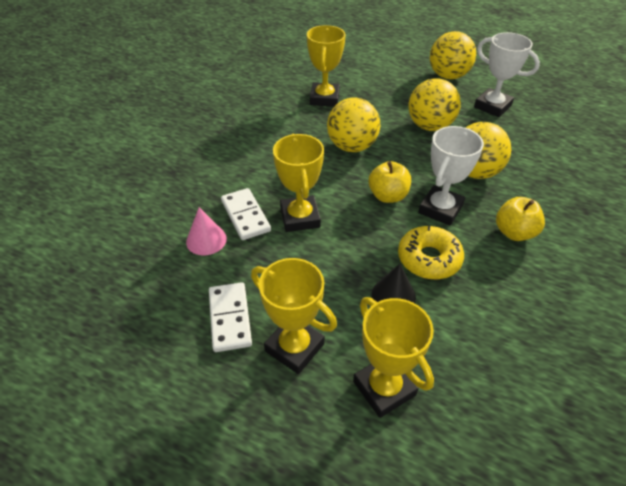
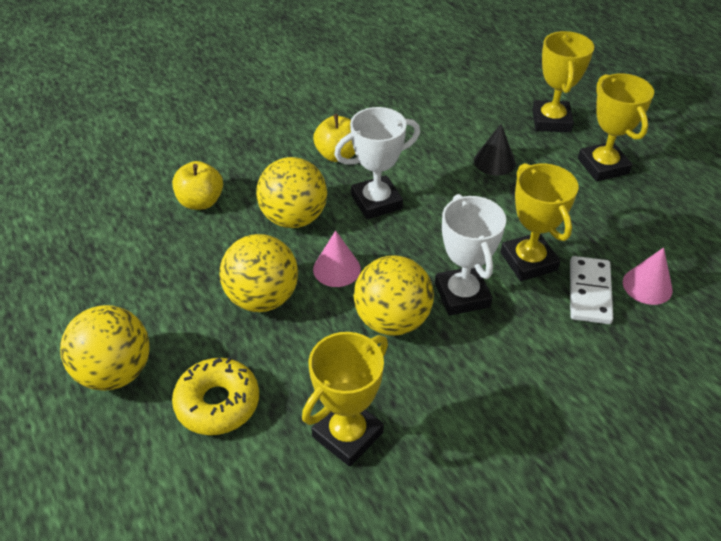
camera: 145 degrees left, 0 degrees up
white domino [209,282,252,352] -> none
yellow trophy [273,134,324,232] -> yellow trophy turned 45 degrees counterclockwise [501,163,578,281]
yellow apple [369,161,411,203] -> yellow apple moved to [172,161,223,210]
yellow donut [398,226,464,279] -> yellow donut moved to [172,357,259,435]
white trophy [474,32,540,117] -> white trophy moved to [435,194,506,316]
none -> pink cone [313,231,361,287]

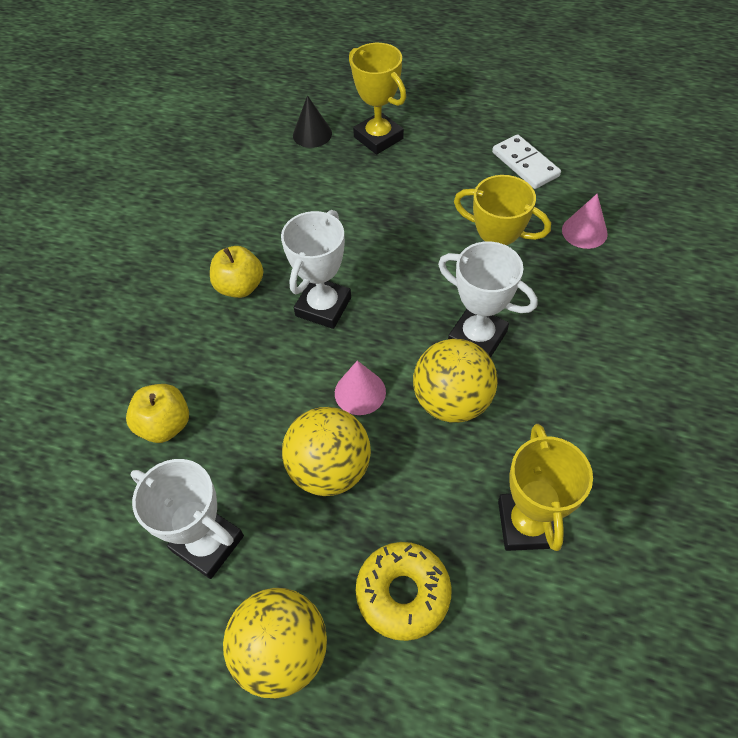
camera: 40 degrees left, 10 degrees up
yellow ball [256,157,327,228] -> none
black cone [474,124,516,176] -> black cone moved to [293,95,332,148]
white domino [570,256,613,324] -> white domino moved to [492,134,561,189]
yellow trophy [578,73,654,182] -> none
none -> white trophy [131,459,244,579]

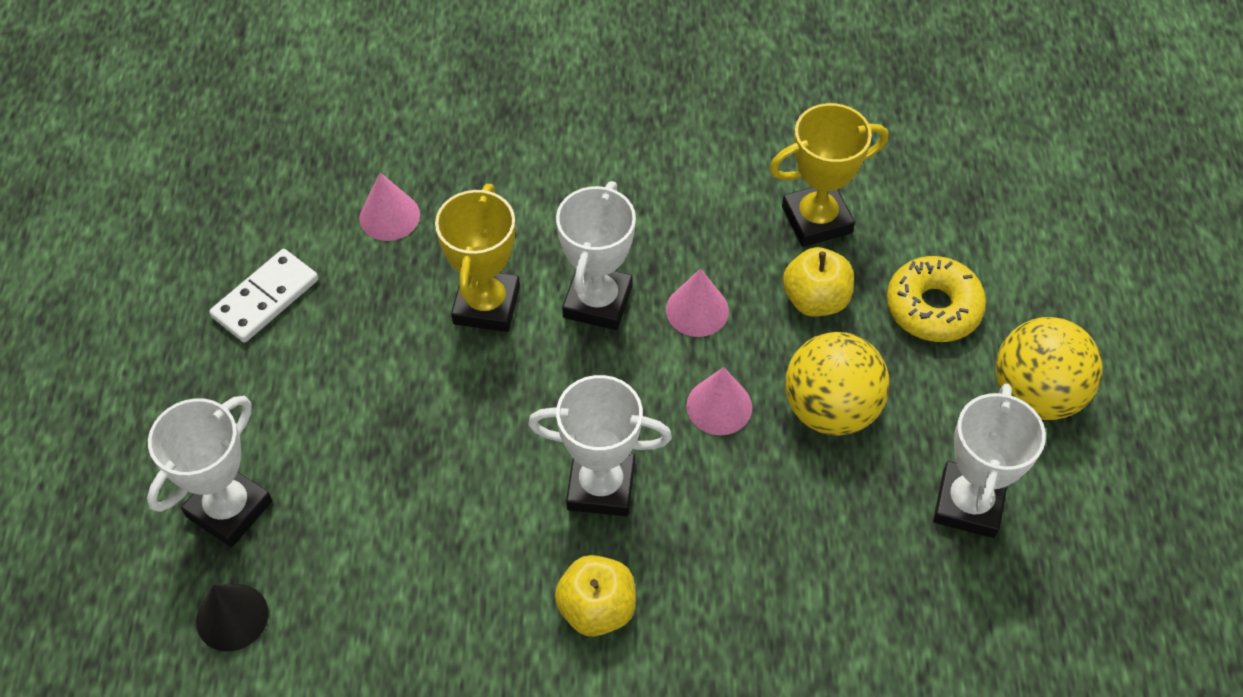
camera: 110 degrees left, 0 degrees up
yellow apple [126,384,189,443] -> yellow apple moved to [782,247,854,316]
yellow trophy [349,43,406,155] -> white trophy [147,396,272,547]
yellow ball [413,339,498,423] -> pink cone [666,268,729,337]

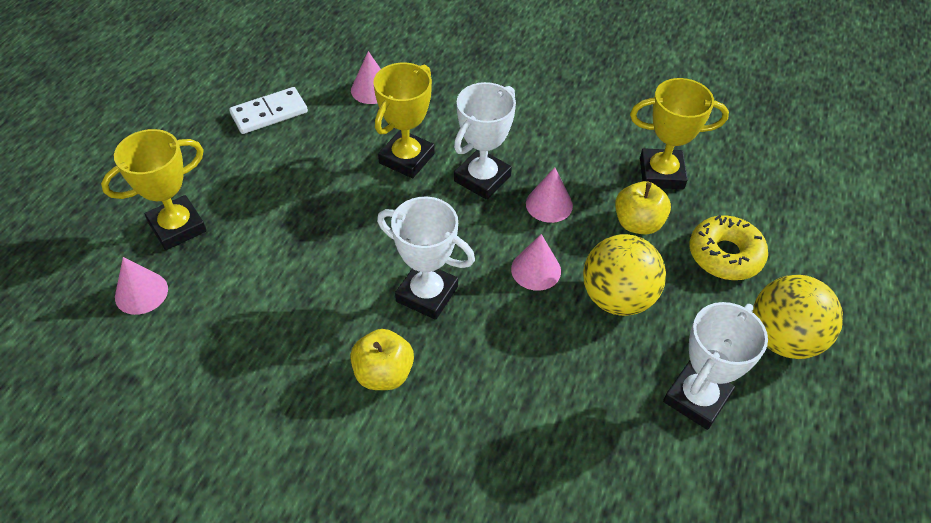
camera: 20 degrees right, 5 degrees down
white trophy [147,396,272,547] -> yellow trophy [101,129,207,250]
black cone [196,584,269,652] -> pink cone [115,257,168,315]

